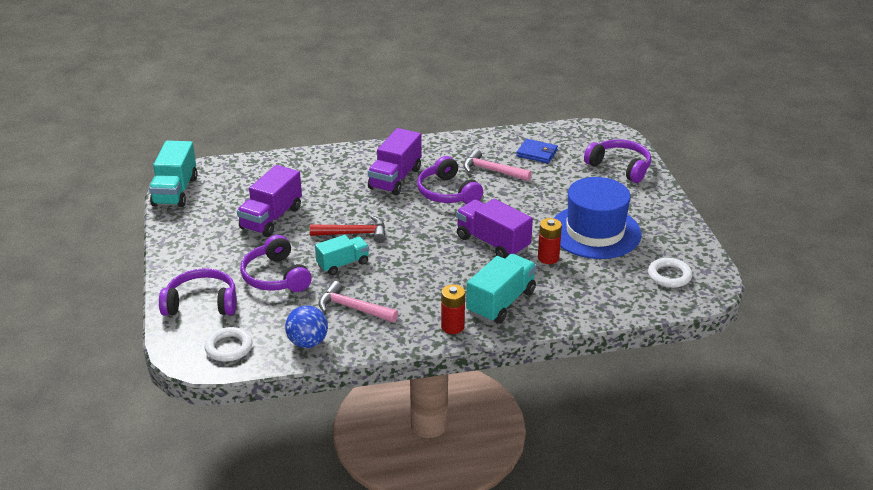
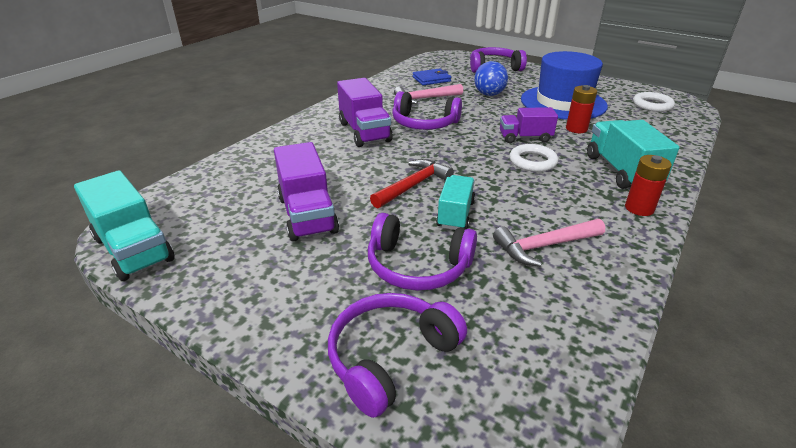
camera: 45 degrees left, 0 degrees up
white ring [204,327,253,362] -> white ring moved to [510,144,558,172]
blue ball [285,305,328,348] -> blue ball moved to [474,61,508,96]
purple truck [456,199,533,259] -> purple truck [500,107,558,143], size x0.66

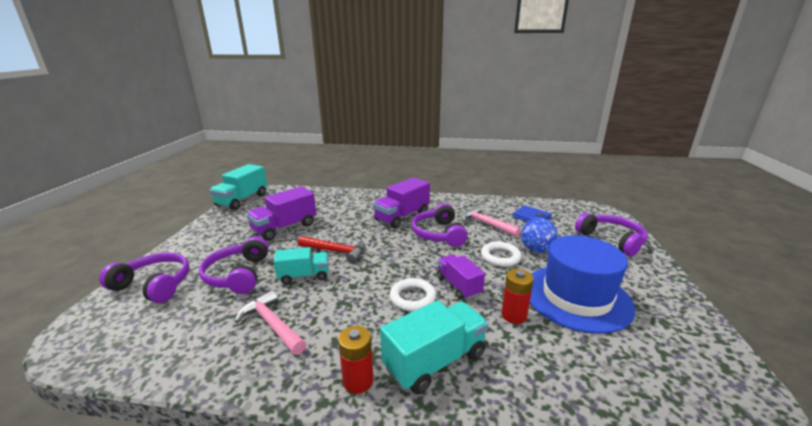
camera: 65 degrees right, 10 degrees down
white ring [633,92,675,112] -> white ring moved to [481,242,522,267]

